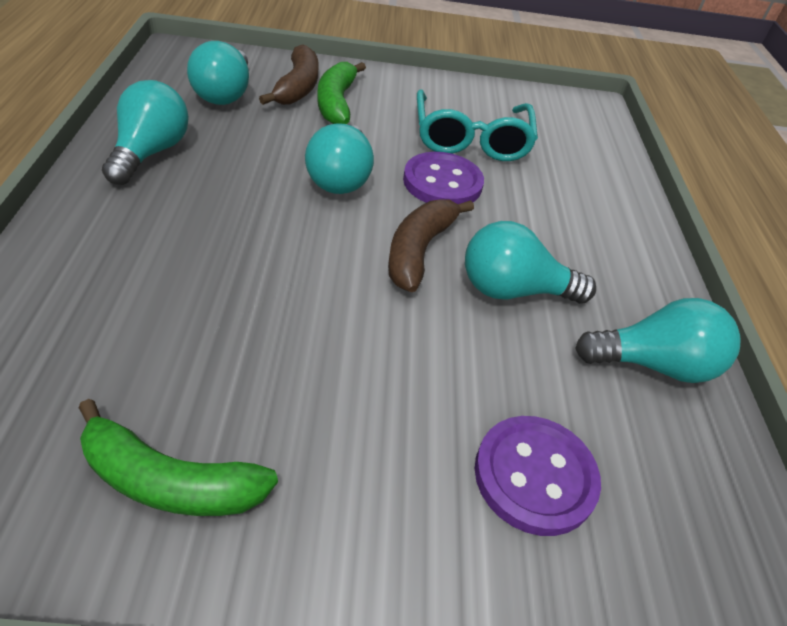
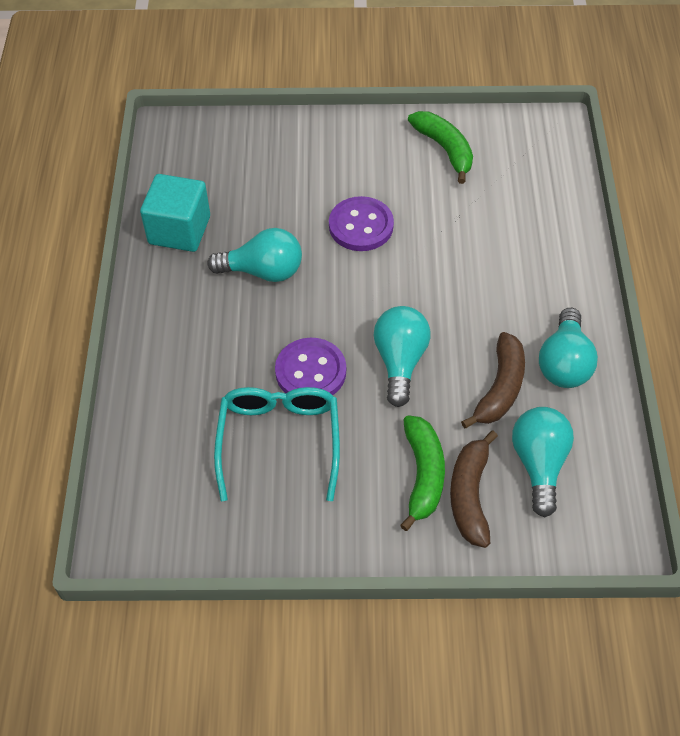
camera: 175 degrees left, 10 degrees up
green banana [78,399,278,516] -> green banana turned 45 degrees clockwise [408,111,473,184]
brown banana [388,199,474,292] -> brown banana moved to [461,332,525,428]
purple button [475,416,601,536] -> purple button moved to [329,196,394,251]
turquoise light bulb [575,298,740,383] -> turquoise cube [140,174,210,252]

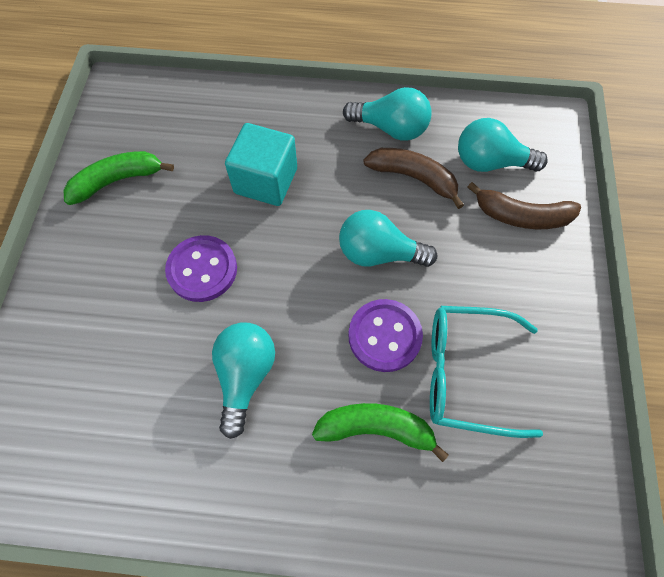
camera: 85 degrees left, 10 degrees up
turquoise cube [140,174,210,252] -> turquoise cube moved to [225,123,297,206]
green banana [400,415,445,531] -> green banana moved to [312,403,449,462]

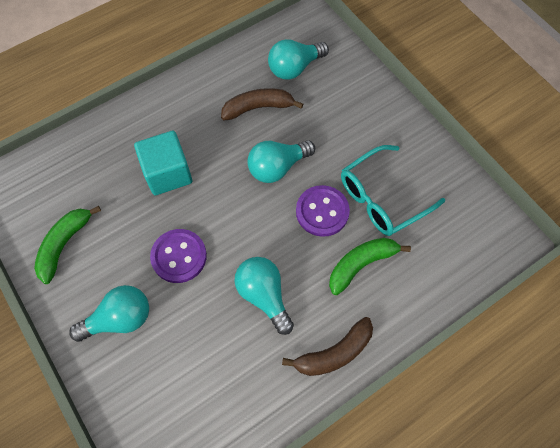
camera: 40 degrees left, 0 degrees up
turquoise light bulb [343,87,432,141] -> turquoise light bulb moved to [69,285,149,342]
brown banana [468,182,581,229] -> brown banana moved to [282,317,373,376]

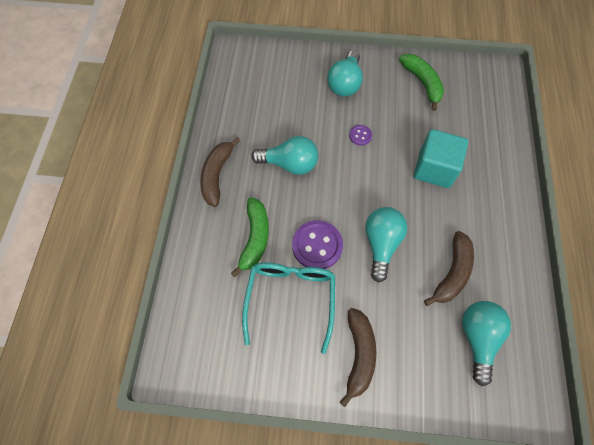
camera: 130 degrees right, 0 degrees up
purple button [150,229,207,283] -> purple button [349,125,372,146], size x0.50
none -> brown banana [340,308,376,407]

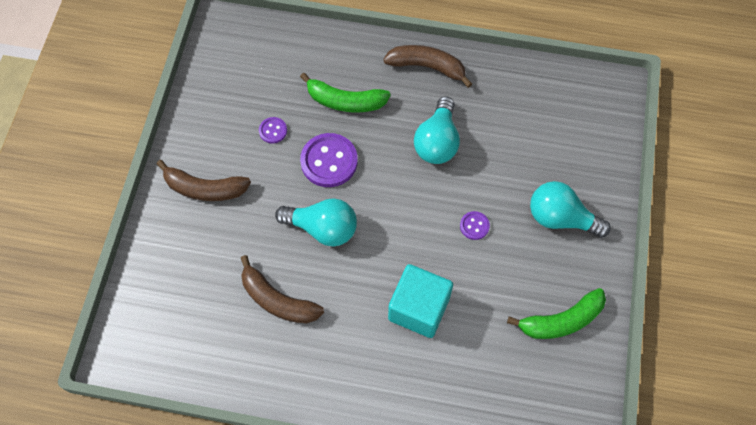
camera: 95 degrees right, 0 degrees up
turquoise glasses [242,263,335,354] -> purple button [259,117,287,143]
turquoise light bulb [462,301,511,386] -> none

